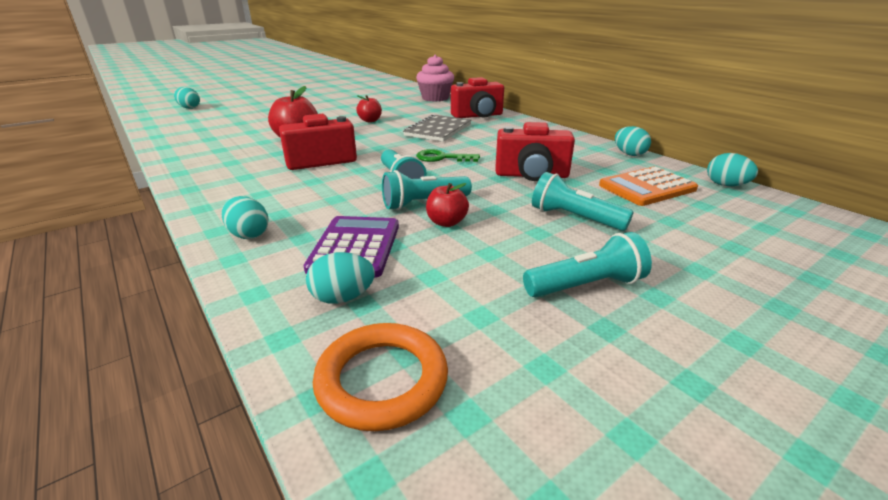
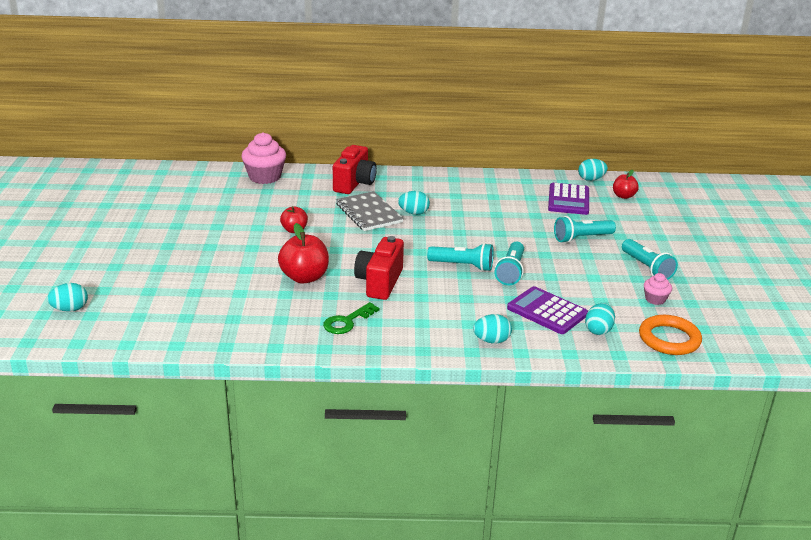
camera: 55 degrees left, 0 degrees up
green key [416,149,480,162] -> green key moved to [323,302,379,334]
red apple [426,183,469,227] -> red apple moved to [613,170,639,199]
red camera [496,122,575,181] -> none
turquoise flashlight [523,232,652,298] -> turquoise flashlight turned 135 degrees clockwise [622,239,678,280]
orange calculator [599,167,698,206] -> purple calculator [548,183,589,215]
turquoise egg [615,126,651,156] -> turquoise egg moved to [398,191,430,215]
none -> pink cupcake [644,273,672,305]

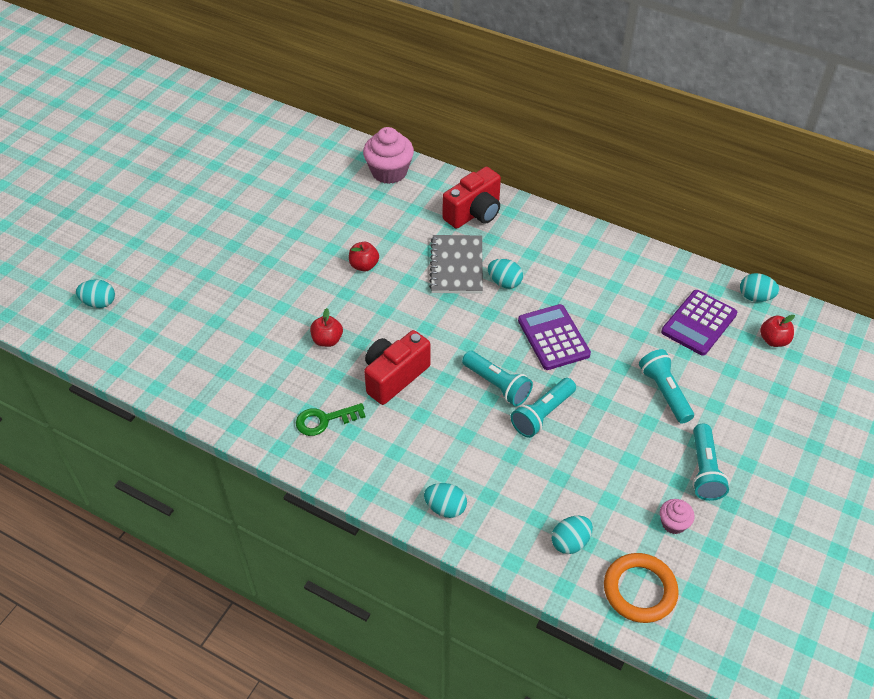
camera: 30 degrees right, 20 degrees up
red apple [278,223,329,284] -> red apple [310,308,343,347], size x0.59
purple calculator [507,286,588,334] -> purple calculator moved to [518,304,591,370]
turquoise flashlight [554,216,616,243] -> turquoise flashlight turned 60 degrees clockwise [639,349,694,424]

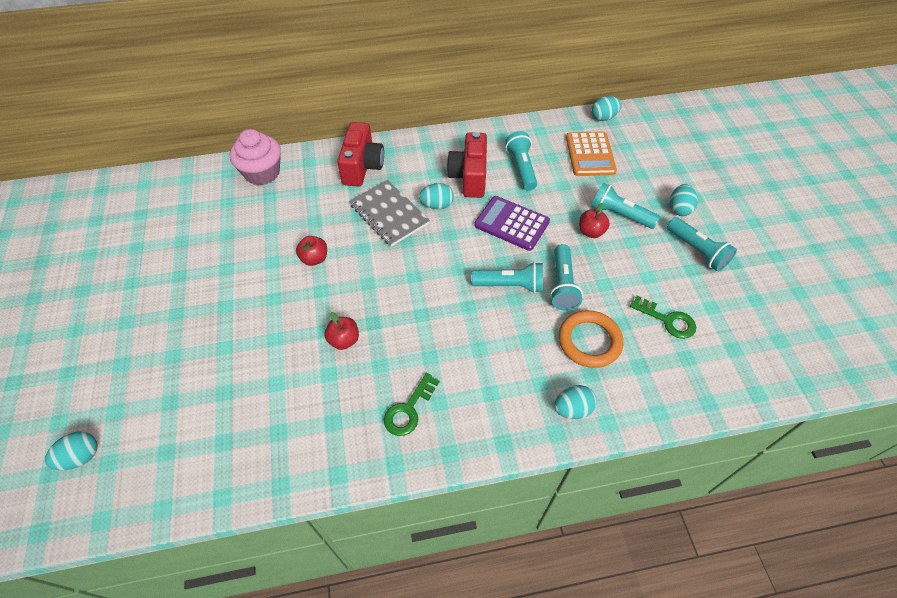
camera: 40 degrees left, 5 degrees up
red camera [364,330,431,405] -> red camera moved to [447,132,487,198]
turquoise egg [552,516,593,554] -> turquoise egg moved to [670,184,698,216]
orange ring [604,553,679,623] -> orange ring moved to [559,310,623,368]
pink cupcake [660,499,695,534] -> none
purple calculator [661,290,737,356] -> orange calculator [566,131,617,176]
red apple [760,315,795,347] -> red apple moved to [579,203,610,238]
none -> turquoise flashlight [505,131,537,191]
none -> green key [630,296,696,339]

